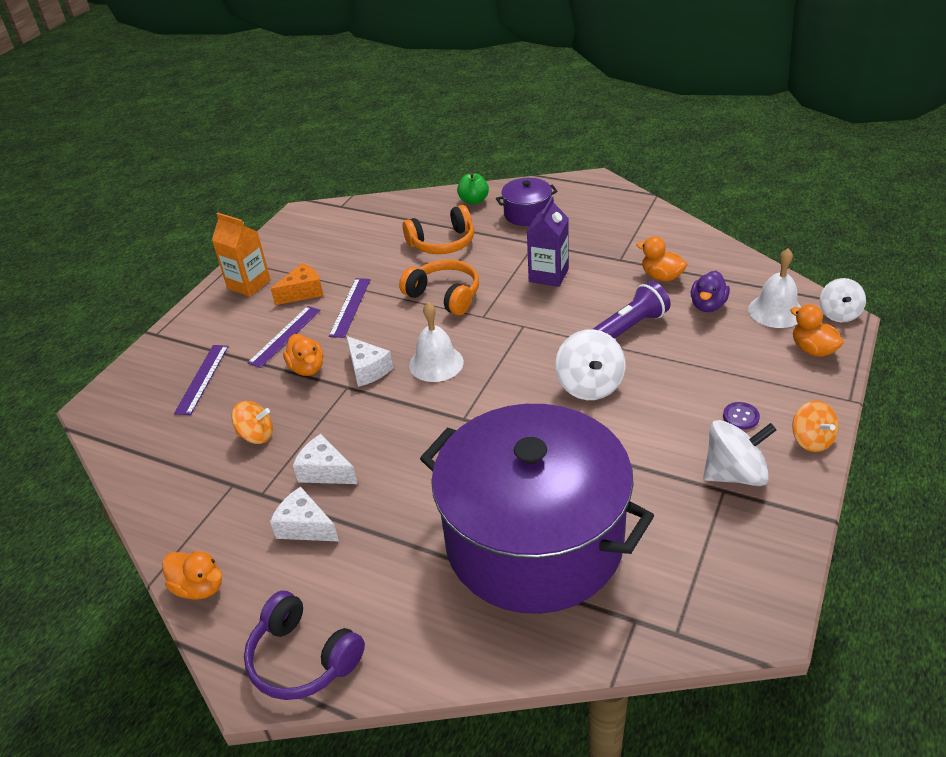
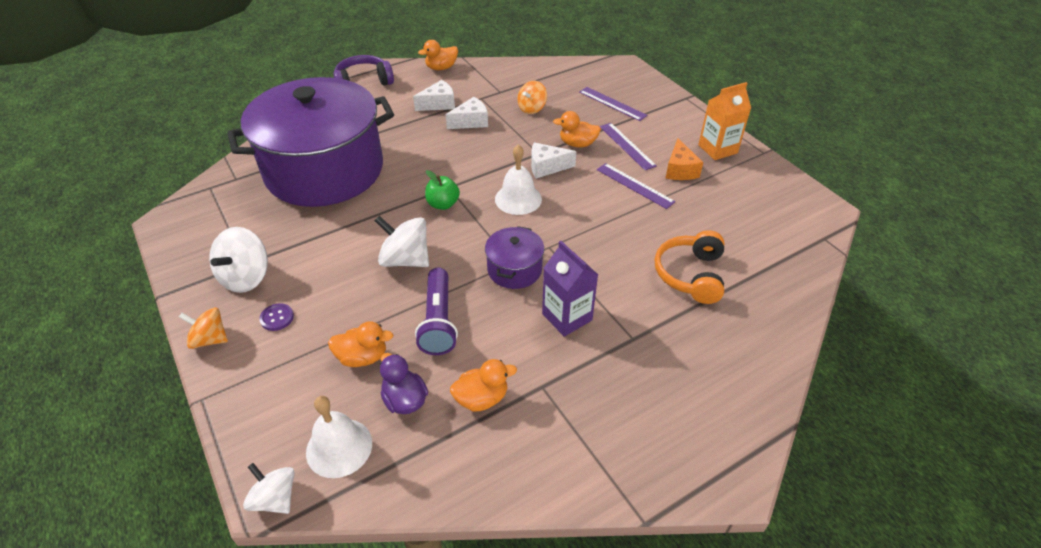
camera: 120 degrees right, 5 degrees up
orange headphones [399,259,479,315] -> none
green apple [457,172,489,205] -> green apple moved to [425,170,460,210]
purple pot [496,178,558,226] -> purple pot moved to [485,226,544,289]
orange duck [790,304,844,357] -> orange duck moved to [328,321,393,367]

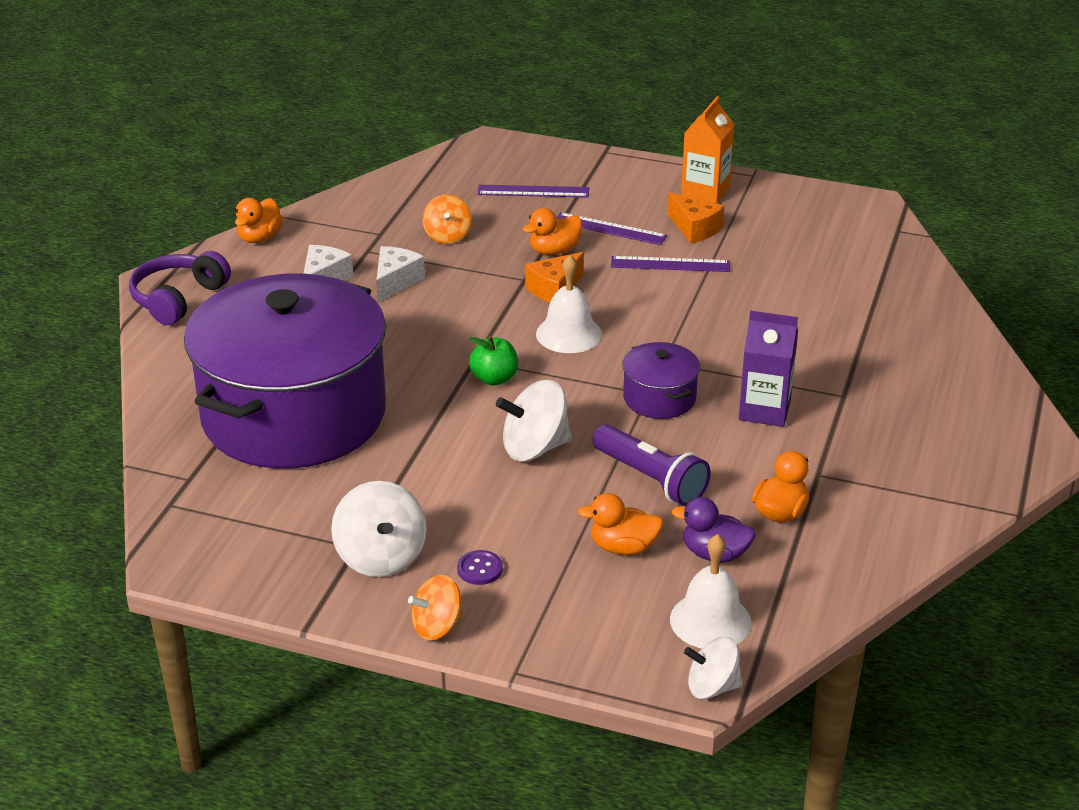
camera: 40 degrees left, 10 degrees down
orange duck [328,321,393,367] -> orange duck turned 135 degrees counterclockwise [578,493,664,555]
white cheese [531,142,576,179] -> orange cheese [525,252,584,303]
orange headphones [655,230,724,304] -> none

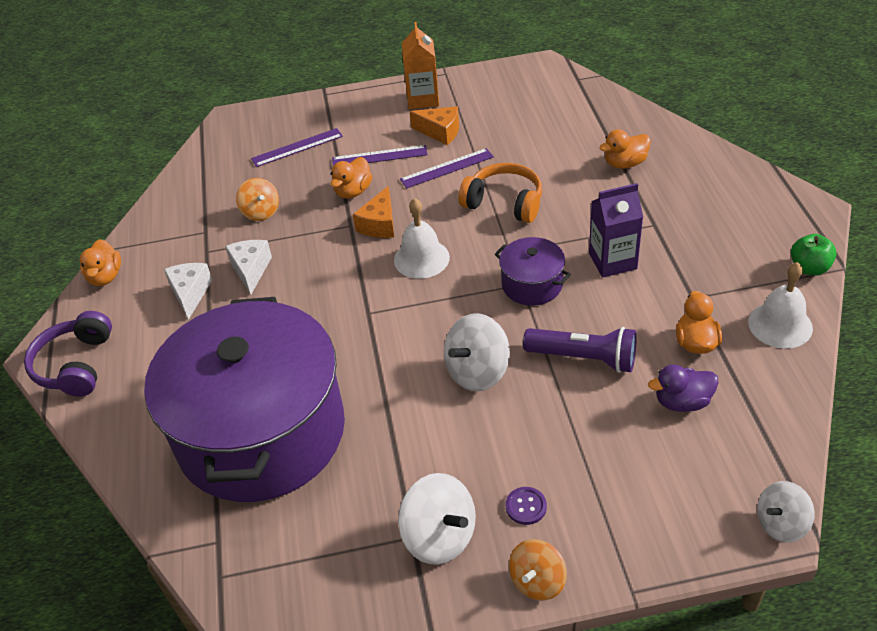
camera: 25 degrees left, 10 degrees up
green apple [469,336,518,386] -> green apple moved to [791,234,837,275]
orange duck [578,493,664,555] -> orange duck moved to [599,129,651,169]
white bell [670,534,752,648] -> white bell moved to [748,262,813,349]
none -> orange headphones [458,163,542,223]

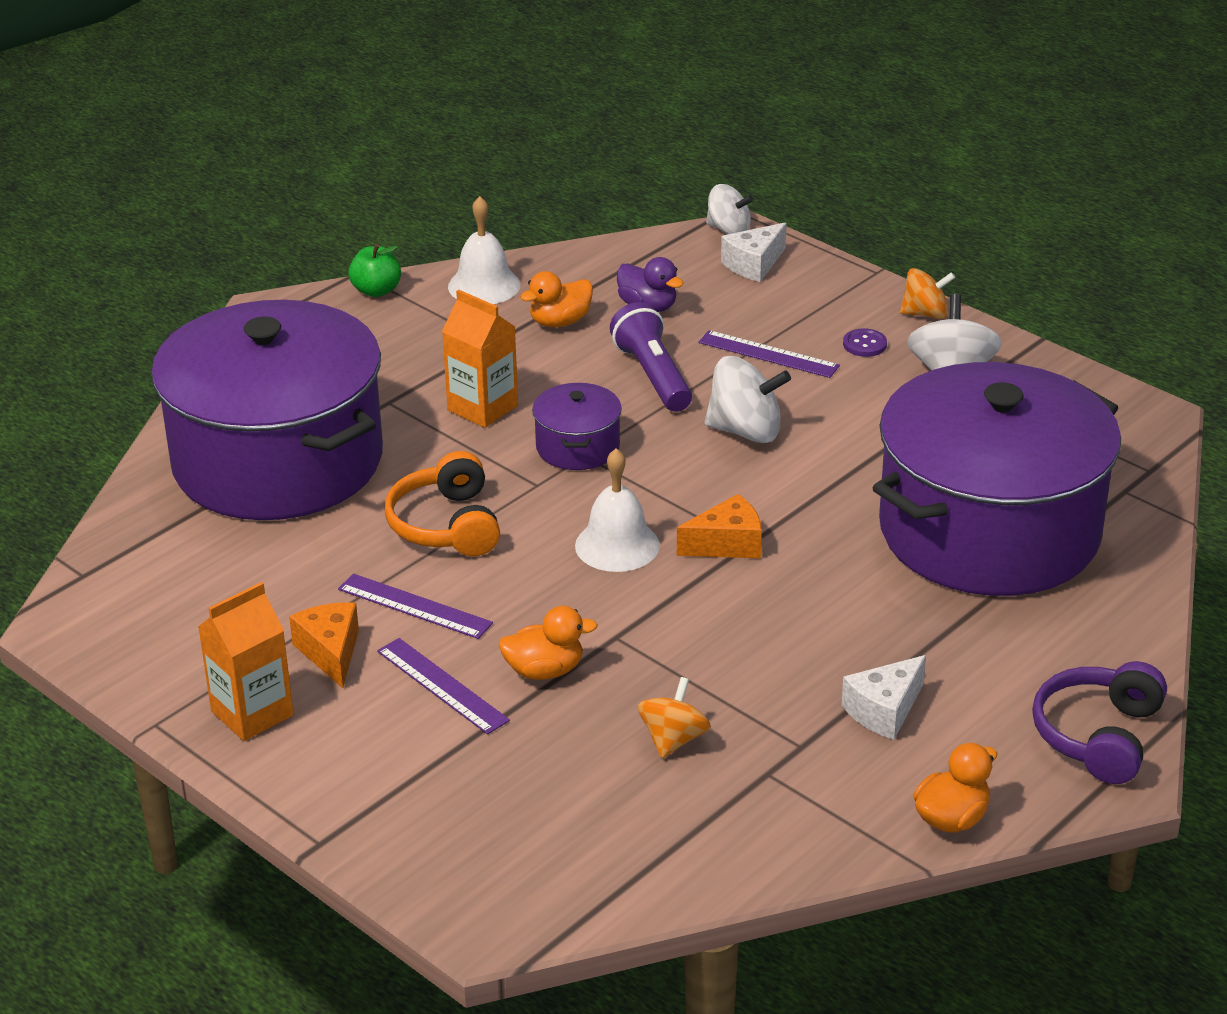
camera: 130 degrees left, 10 degrees down
purple headphones [24,311,112,397] -> purple headphones turned 150 degrees clockwise [1032,661,1167,784]
white cheese [225,240,272,295] -> white cheese moved to [721,223,787,282]
purple ruler [251,128,343,167] -> purple ruler moved to [698,330,840,378]
orange cheese [353,186,394,238] -> orange cheese moved to [677,494,762,558]
purple carton [589,183,643,277] -> orange carton [442,289,518,428]
orange duck [599,129,651,169] -> purple pot [151,300,383,520]

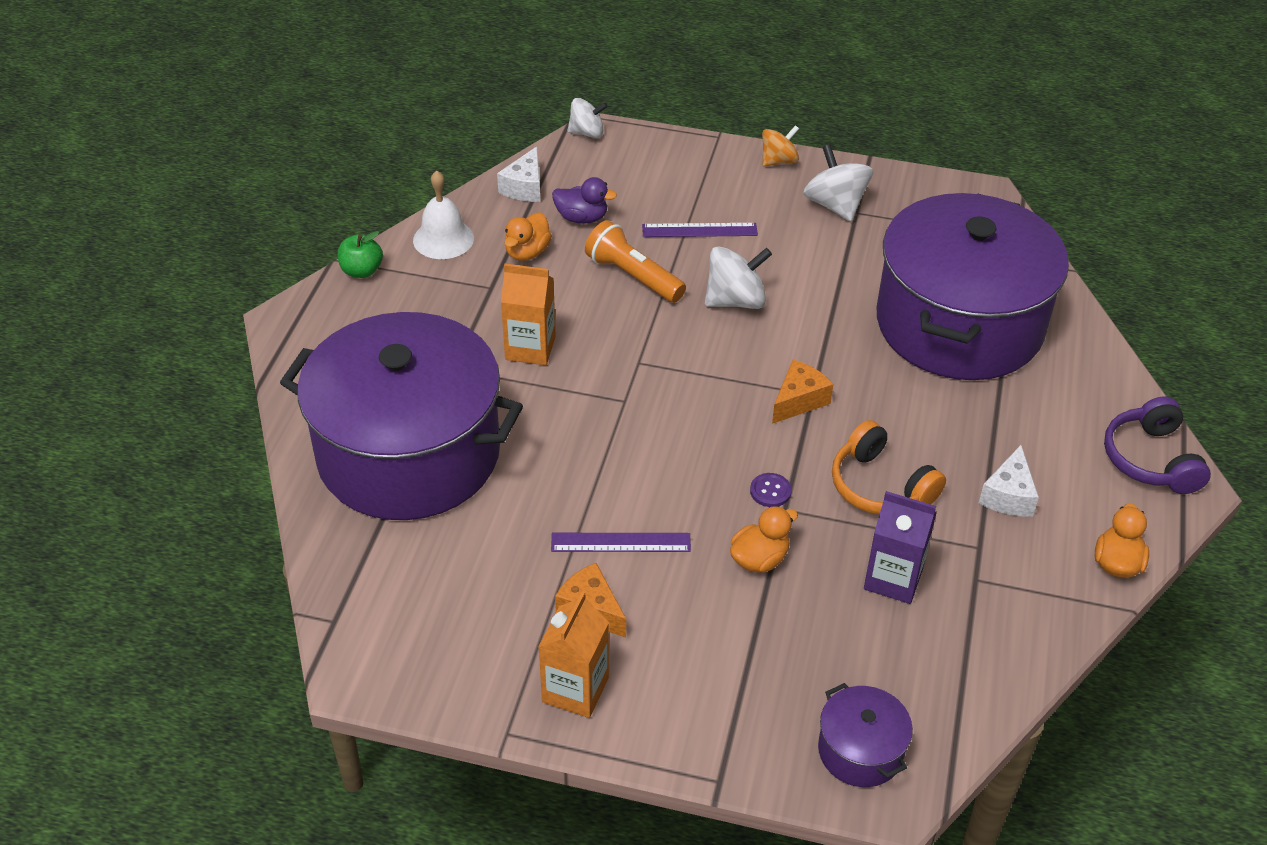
camera: 30 degrees left, 10 degrees up
purple ruler [377,638,510,734] -> none
orange headphones [385,451,500,556] -> orange headphones moved to [832,420,946,515]
purple pot [532,383,622,470] -> purple pot moved to [818,683,913,787]
white bell [575,448,660,572] -> none
purple flashlight [610,302,692,412] -> orange flashlight [585,220,686,303]
orange spinning top [637,677,711,758] -> purple carton [864,491,937,604]
white cheese [721,223,787,282] -> white cheese moved to [497,147,540,202]
purple button [843,328,887,357] -> purple button moved to [750,473,792,507]

